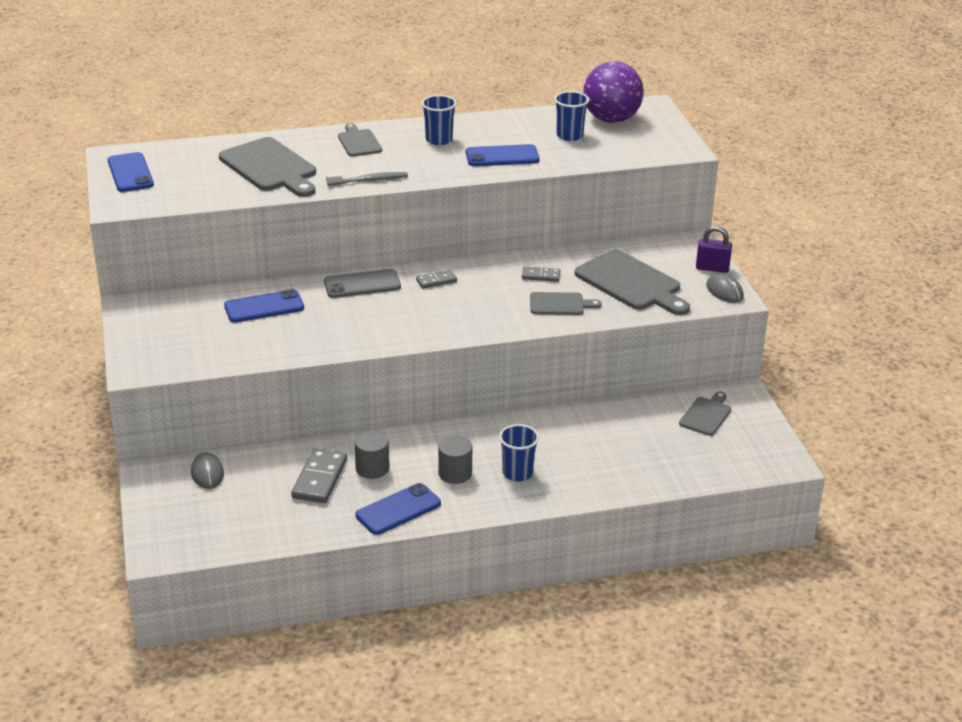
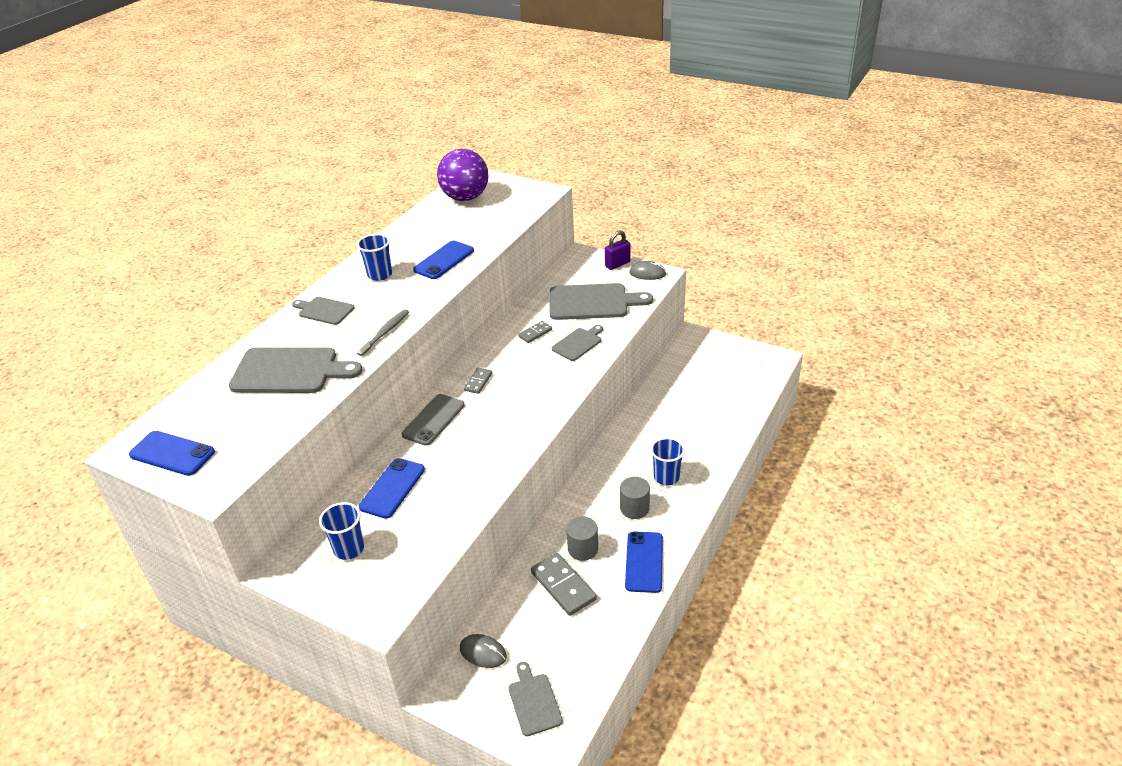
camera: 45 degrees left, 5 degrees up
blue cup [554,91,589,141] -> blue cup moved to [319,502,364,560]
grey cutting board [679,392,731,436] -> grey cutting board moved to [509,662,563,736]

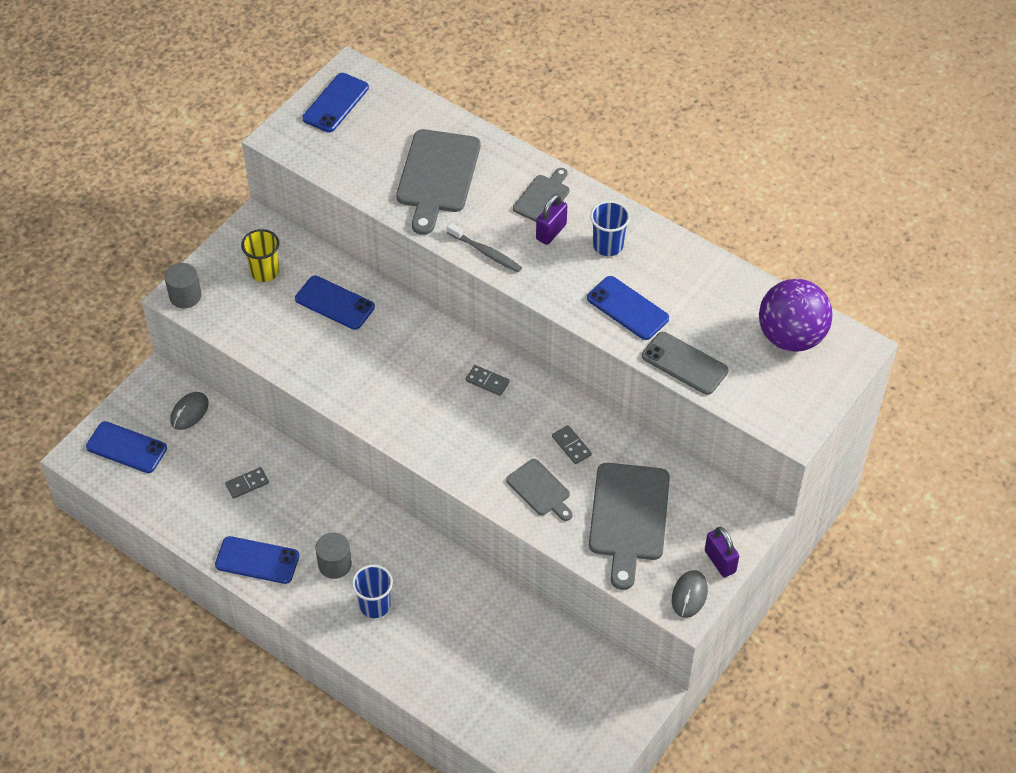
camera: 95 degrees right, 15 degrees up
blue cup [319,502,364,560] -> yellow cup [241,229,279,282]
grey phone [402,394,465,446] -> grey phone moved to [642,332,728,395]
grey cutting board [509,662,563,736] -> blue phone [86,421,167,473]
grey domino [531,553,597,616] -> grey domino [225,467,269,499], size x0.56
grey cylinder [566,516,598,561] -> grey cylinder moved to [165,263,201,308]
none -> purple padlock [536,194,567,245]

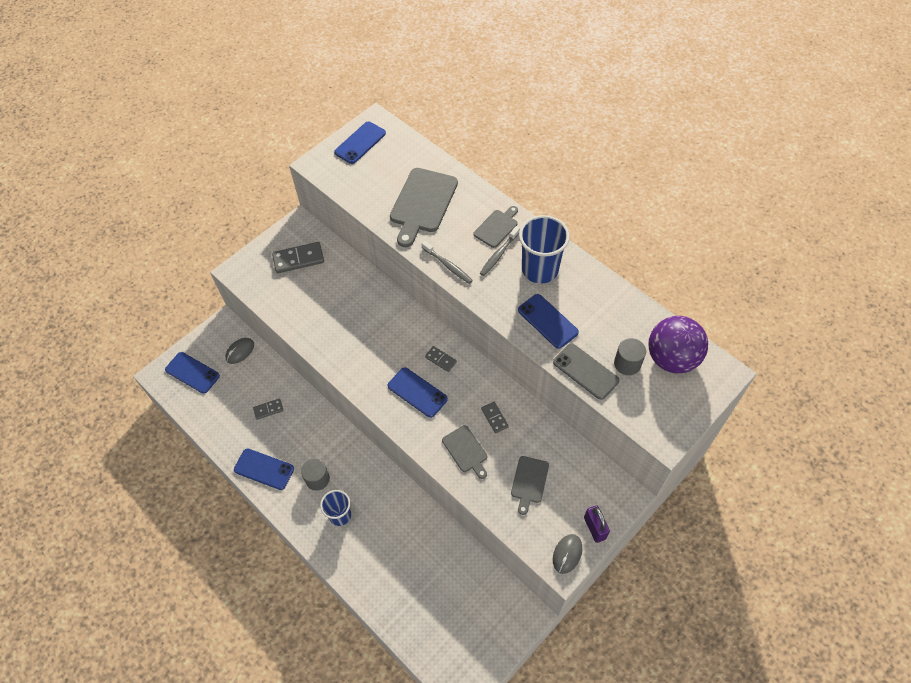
camera: 10 degrees right, 5 degrees up
grey cylinder [165,263,201,308] -> grey cylinder moved to [614,338,646,375]
yellow cup [241,229,279,282] -> grey domino [272,242,324,273]
blue phone [295,276,375,330] -> blue phone moved to [388,367,448,418]
purple padlock [536,194,567,245] -> grey toothbrush [480,226,520,276]
grey cutting board [589,463,670,590] -> grey cutting board [511,456,549,515], size x0.55
blue cup [590,201,630,256] -> blue cup [519,215,570,284], size x1.61

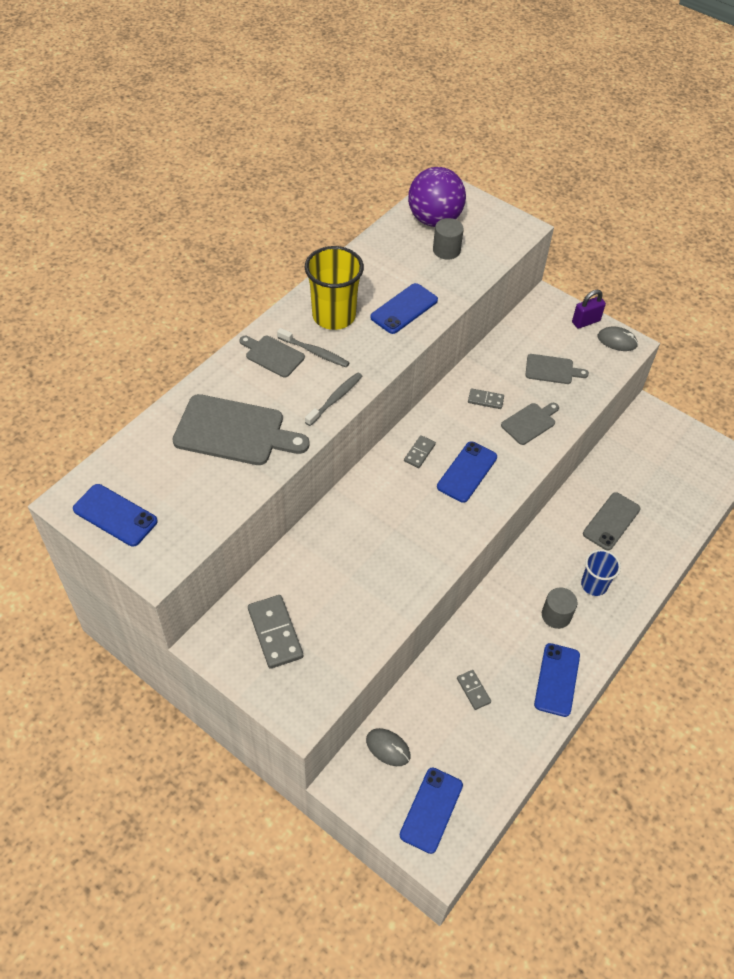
camera: 100 degrees left, 5 degrees down
grey domino [481,402,509,433] -> grey domino turned 45 degrees clockwise [468,388,504,409]
blue cup [519,215,570,284] -> yellow cup [305,246,364,330]
grey phone [553,343,619,400] -> grey phone moved to [583,492,641,550]

